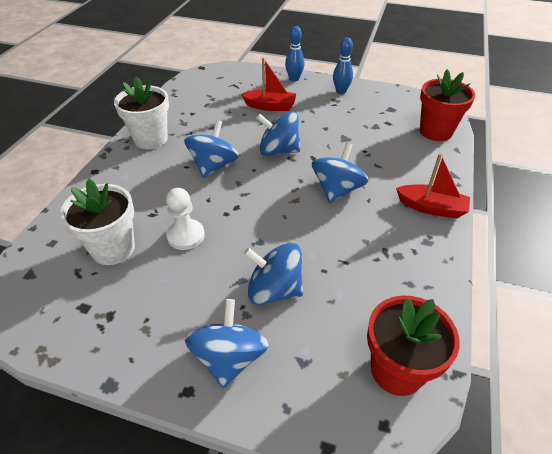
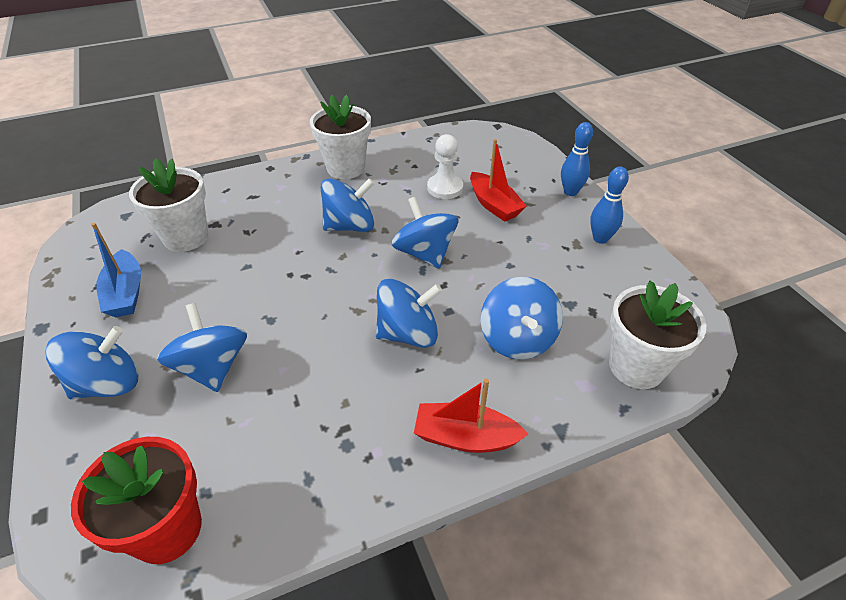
camera: 50 degrees right, 0 degrees up
white pawn [166,188,205,250] -> white pawn moved to [427,134,463,199]
red boat [396,153,470,218] -> red boat turned 120 degrees clockwise [414,378,528,453]
red flower pot [420,69,475,141] -> white flower pot [609,281,706,389]
none -> blue boat [91,223,141,317]
none -> blue spinning top [480,277,563,360]

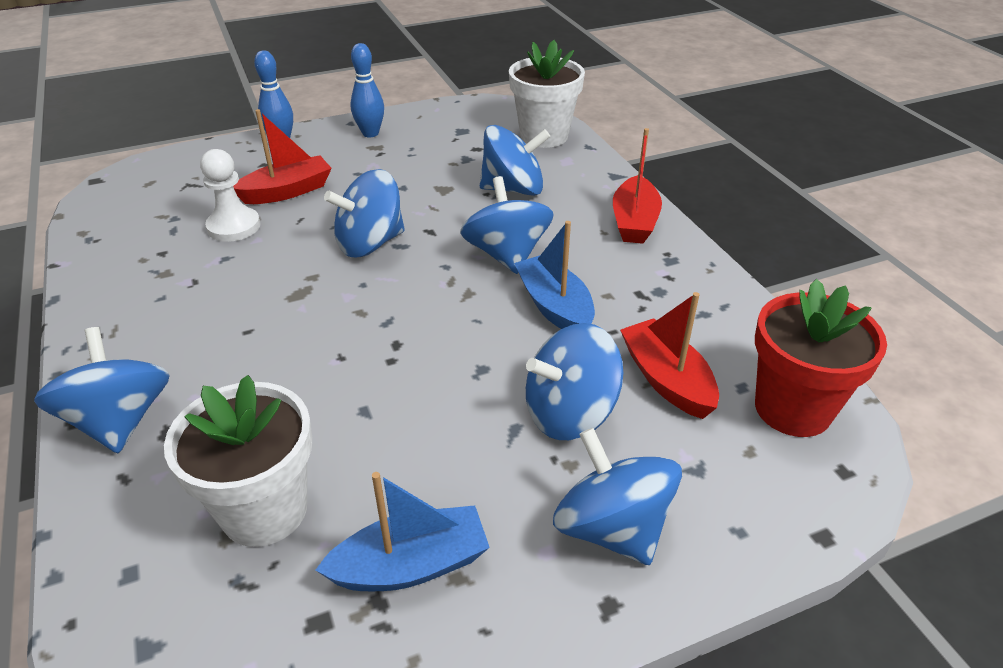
camera: 90 degrees left, 5 degrees down
white flower pot [310,95,371,179] -> none
blue spinning top [321,178,375,232] -> blue spinning top moved to [34,327,170,453]
none -> blue boat [514,221,595,329]
none -> red boat [620,292,719,419]

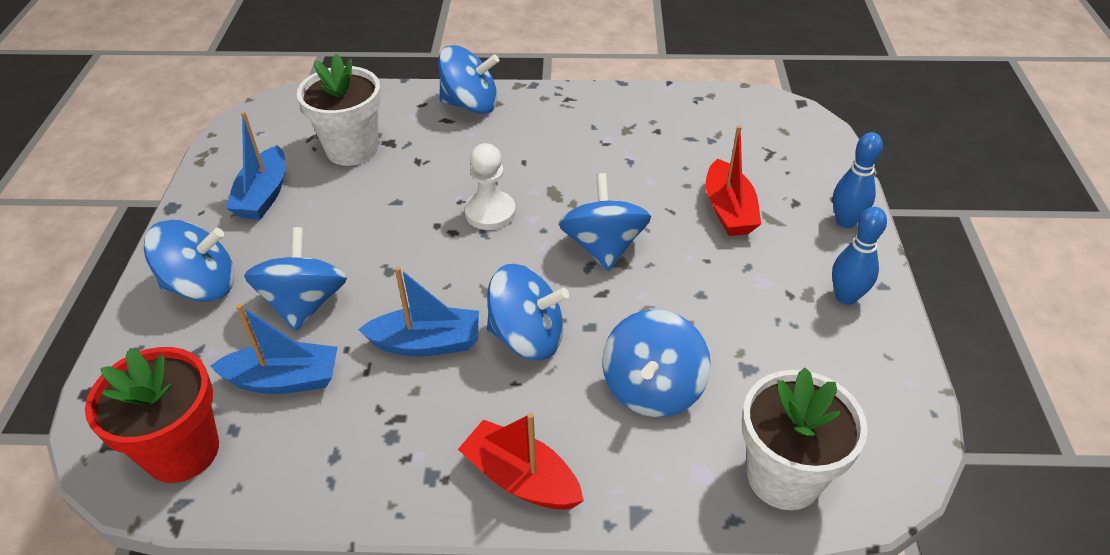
camera: 115 degrees right, 5 degrees up
white pawn [200,149,261,242] -> white pawn moved to [465,143,516,230]
red boat [620,292,719,419] -> blue boat [210,304,338,394]

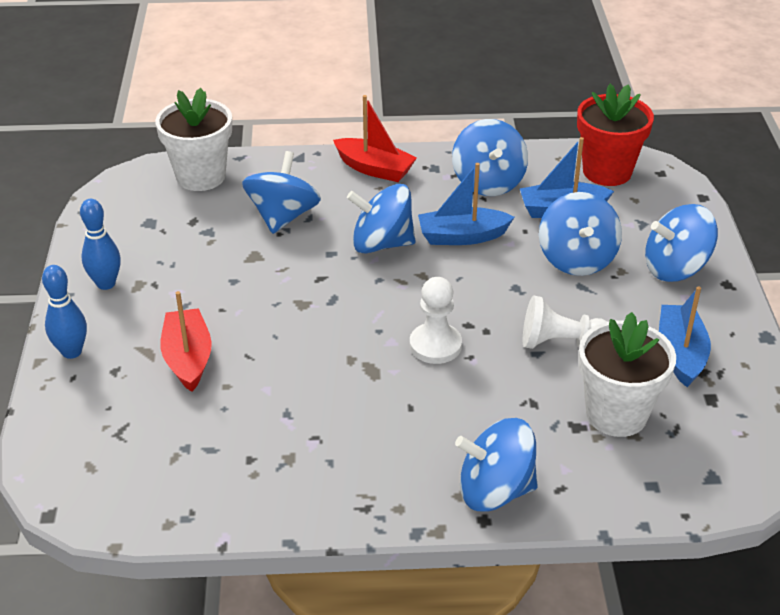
camera: 175 degrees right, 5 degrees down
blue spinning top [558,173,651,271] -> blue spinning top moved to [452,119,528,196]
none -> white pawn [523,295,607,349]

